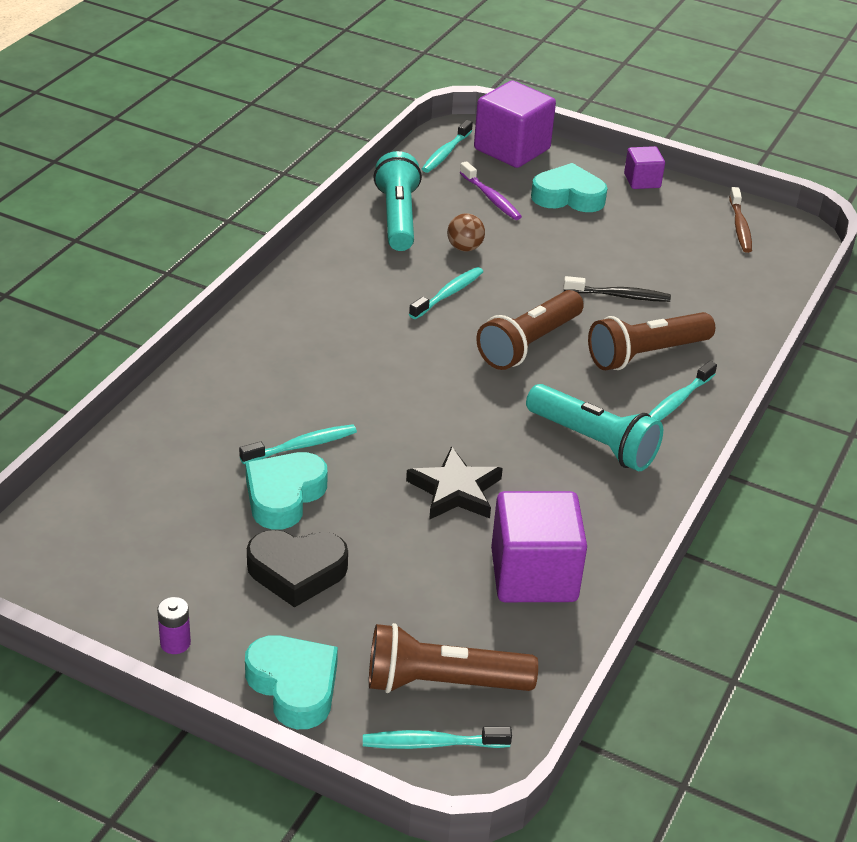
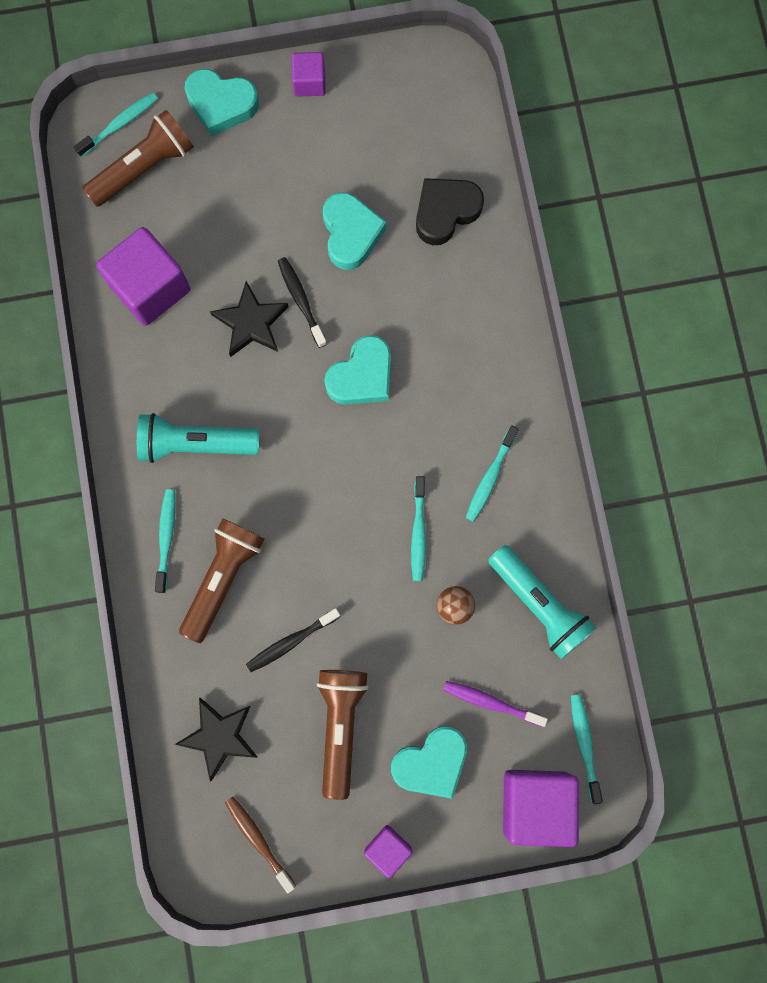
camera: 145 degrees right, 40 degrees up
purple battery [157,597,191,654] -> purple cube [292,52,326,97]
turquoise toothbrush [239,424,357,464] -> turquoise toothbrush moved to [466,425,519,522]
black heart [247,530,348,608] -> black heart moved to [416,178,484,245]
brown flashlight [476,290,584,370] -> brown flashlight moved to [317,670,369,800]
none -> black star [175,698,257,782]
none -> black toothbrush [278,257,327,348]
none -> turquoise heart [324,335,391,405]

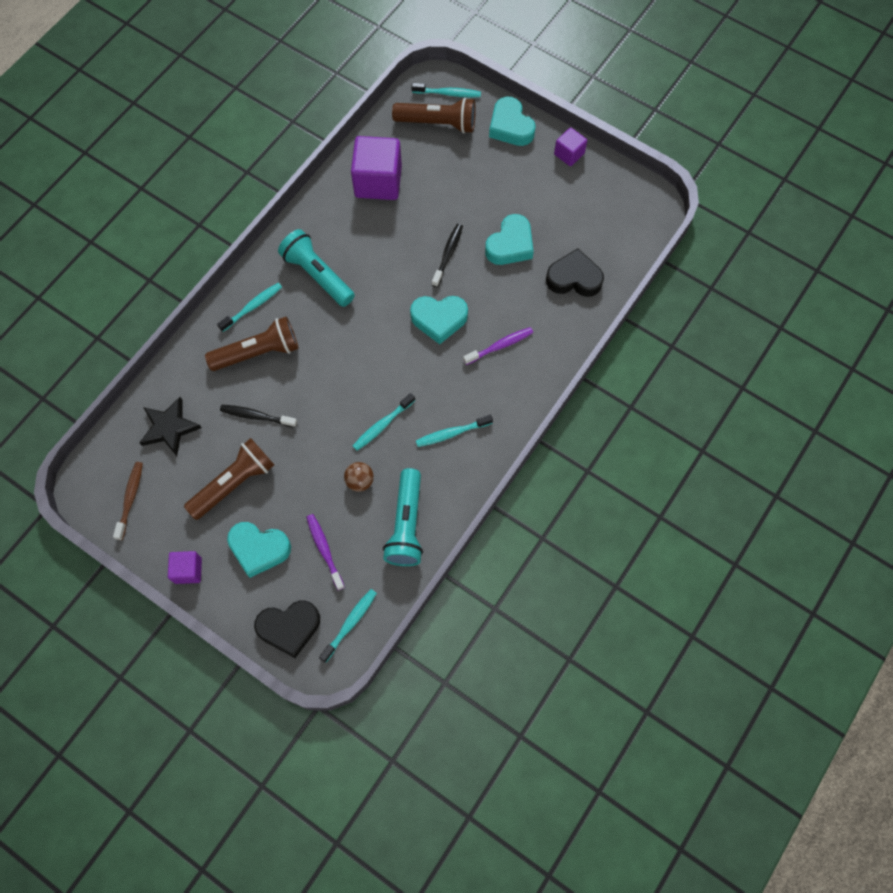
camera: 45 degrees right, 10 degrees down
black star [210,281,289,357] -> none
purple cube [503,770,579,847] -> black heart [254,600,320,658]
none -> purple toothbrush [463,327,533,365]

